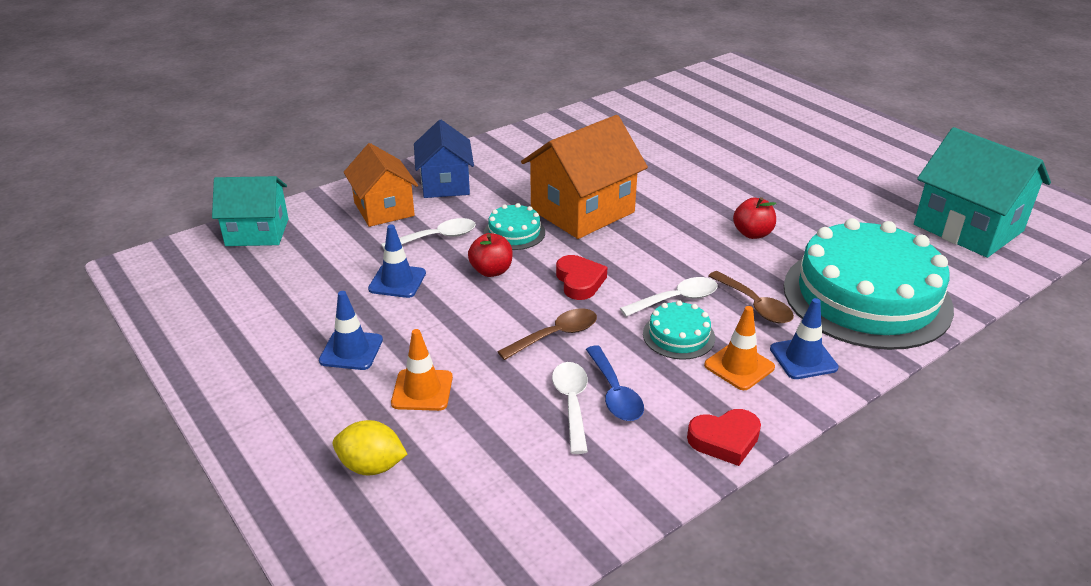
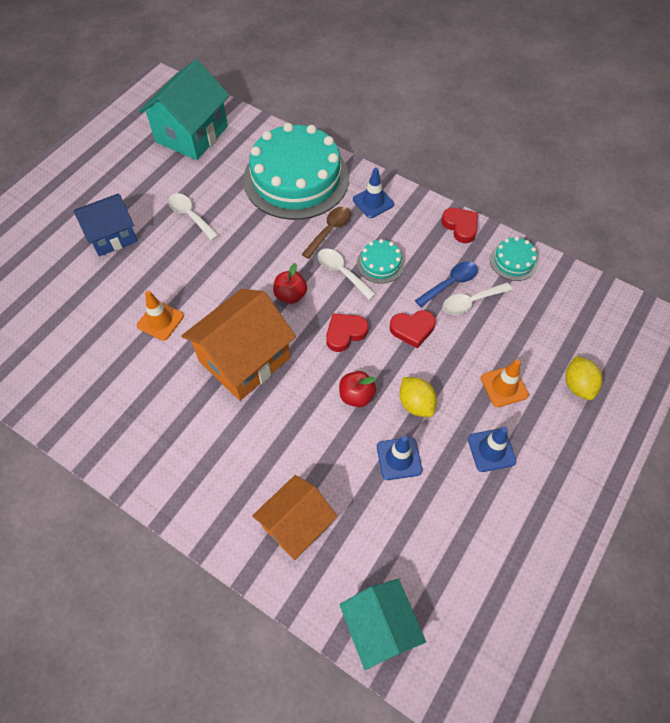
camera: 110 degrees left, 25 degrees up
white spoon [381,218,476,249] -> white spoon moved to [168,193,219,240]
blue house [414,120,474,198] -> blue house moved to [74,194,138,256]
turquoise cake [484,203,545,250] -> turquoise cake moved to [490,237,538,281]
brown spoon [497,308,597,360] -> red heart [390,310,436,348]
orange house [521,115,648,239] -> orange house turned 75 degrees counterclockwise [181,289,296,401]
orange traffic cone [704,306,775,390] -> orange traffic cone moved to [137,291,184,341]
red apple [733,197,776,239] -> red apple moved to [273,263,307,304]
none -> yellow lemon [399,377,437,417]

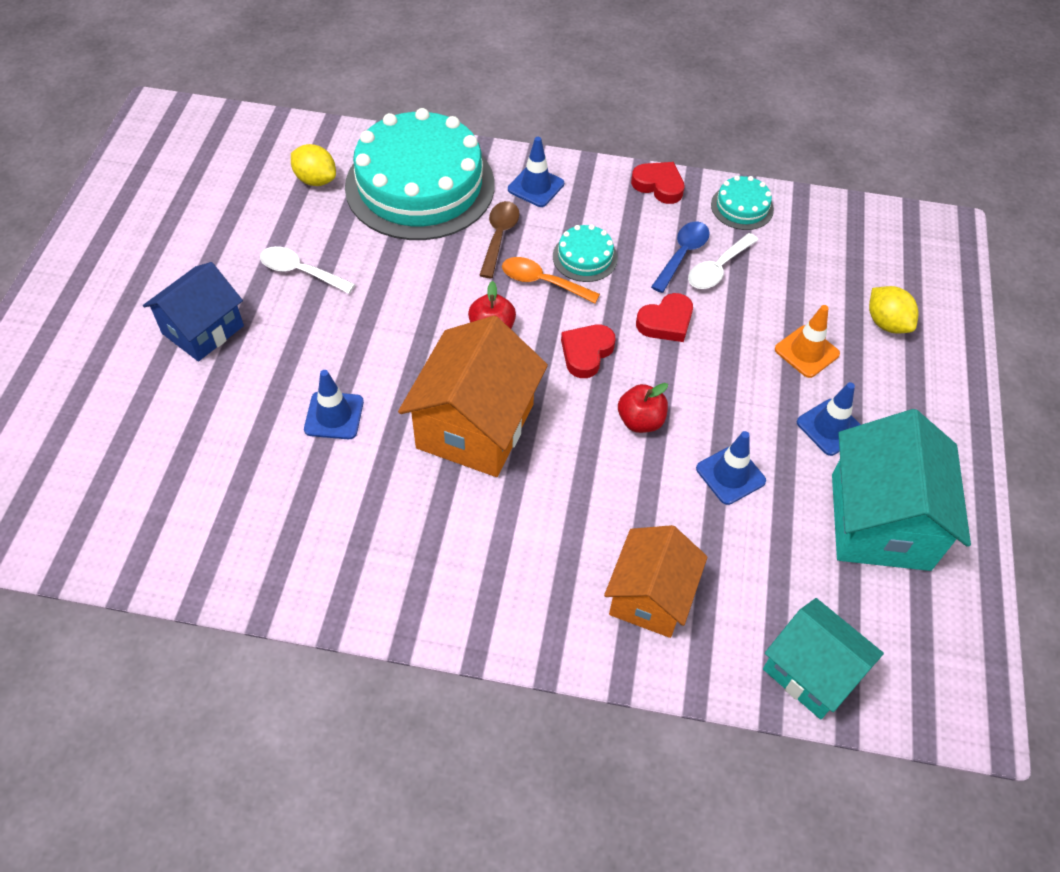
camera: 25 degrees left, 5 degrees down
orange traffic cone [137,291,184,341] -> blue traffic cone [304,370,364,439]
turquoise house [138,59,230,160] -> turquoise house moved to [832,409,971,571]
white spoon [318,248,376,300] -> orange spoon [502,257,600,303]
yellow lemon [399,377,437,417] -> yellow lemon moved to [291,144,336,186]

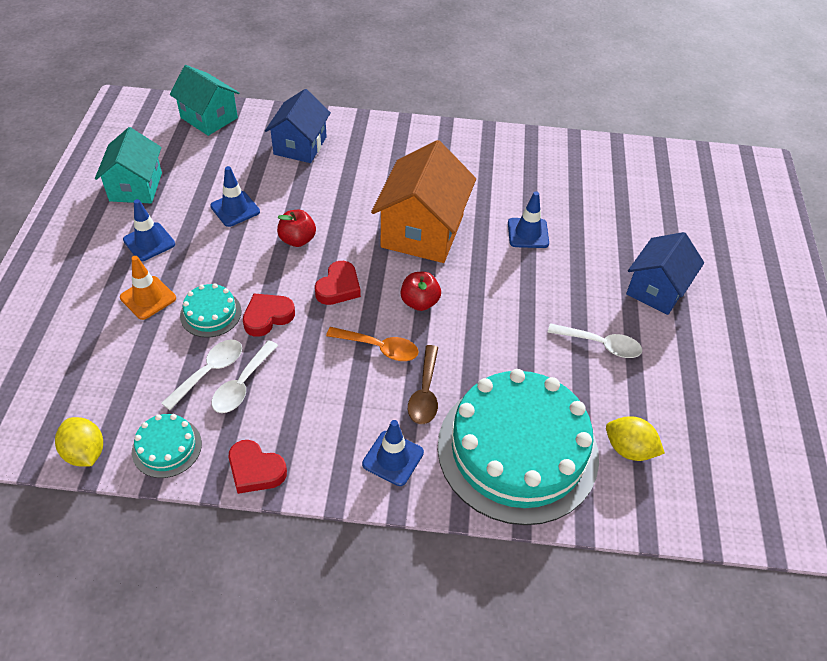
camera: 175 degrees right, 5 degrees down
turquoise cake [553,224,618,282] -> turquoise cake moved to [180,283,241,337]
orange house [604,525,708,638] -> blue house [265,89,331,163]
blue spoon [651,222,710,293] -> white spoon [212,340,278,413]
turquoise house [832,409,971,571] -> turquoise house [95,127,162,203], size x0.66
yellow lemon [869,286,919,333] -> yellow lemon moved to [55,417,103,467]

